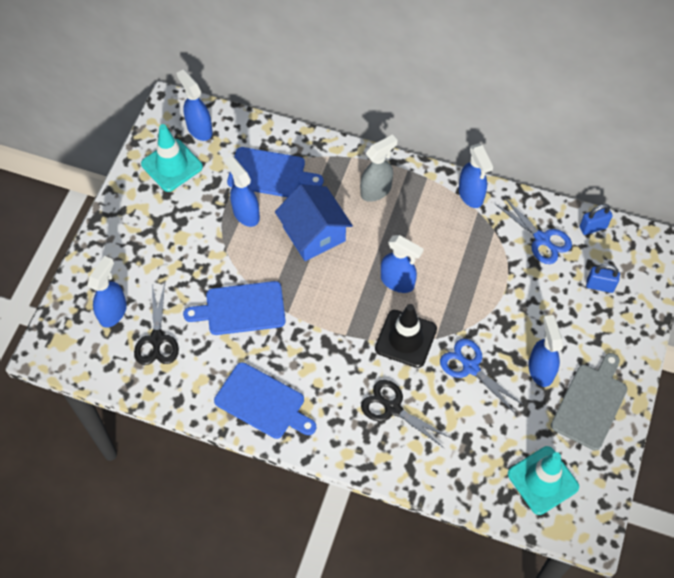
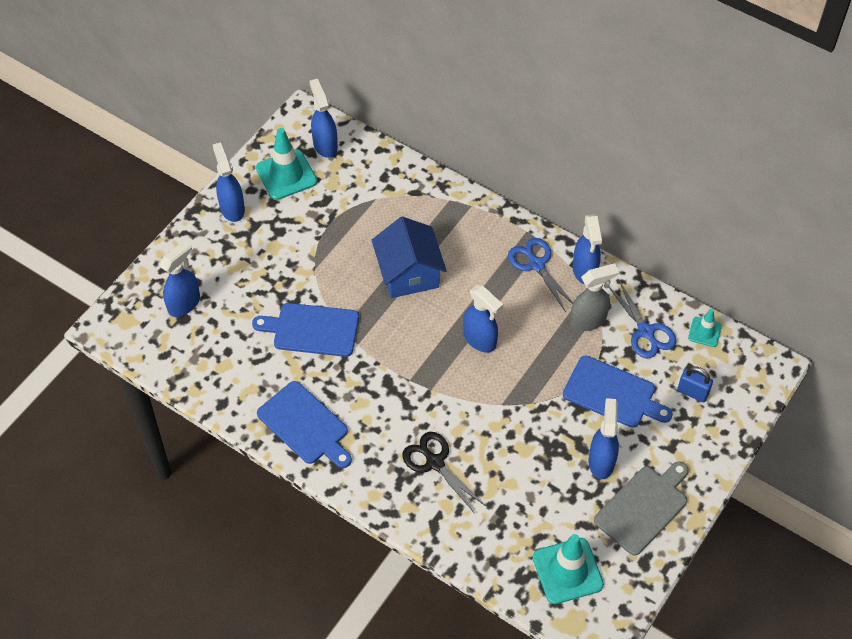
camera: 15 degrees right, 5 degrees down
black scissors [134,283,179,365] -> none
blue spray bottle [225,156,260,227] -> blue spray bottle moved to [213,142,245,222]
blue cutting board [227,147,323,197] -> blue cutting board moved to [563,356,673,428]
grey spray bottle [360,135,398,202] -> grey spray bottle moved to [570,263,619,331]
black traffic cone [375,304,437,368] -> none
blue scissors [440,339,524,413] -> blue scissors moved to [508,238,573,312]
blue padlock [580,204,613,235] -> turquoise traffic cone [688,309,722,347]

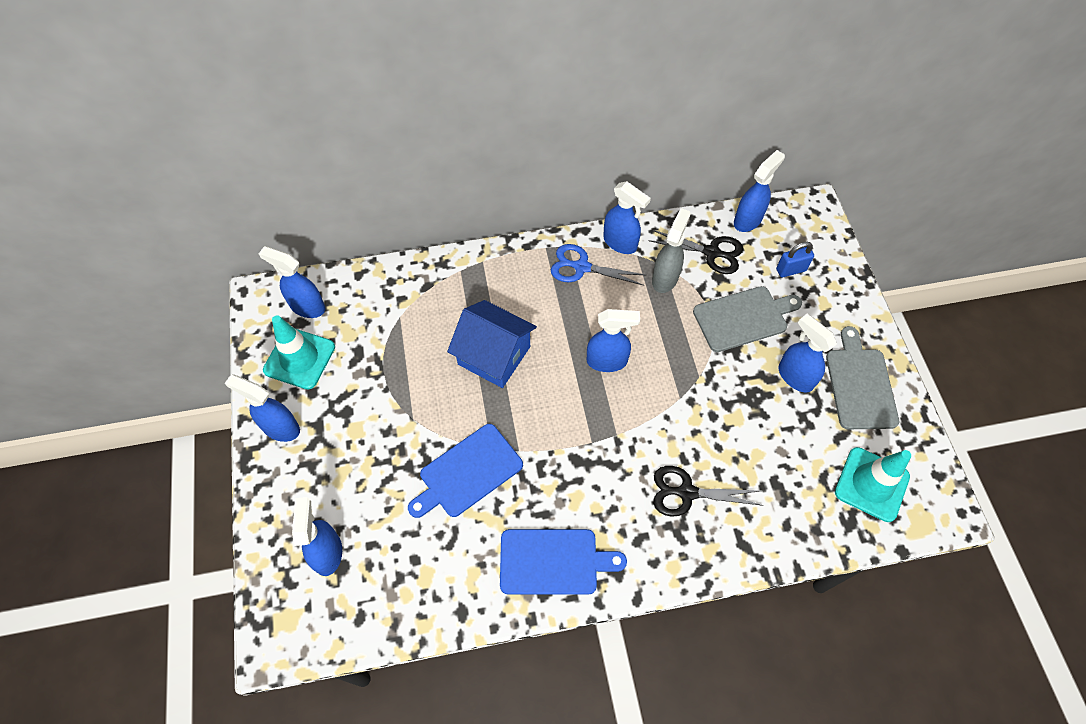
camera: 45 degrees left, 5 degrees up
blue cutting board [563,356,673,428] -> grey cutting board [693,286,802,352]
blue scissors [609,280,676,359] -> black scissors [648,230,743,274]
turquoise traffic cone [688,309,722,347] -> blue spray bottle [734,150,785,232]

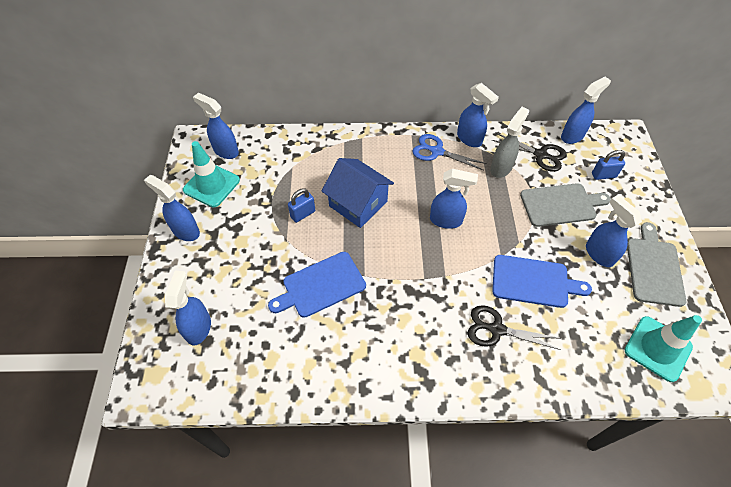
camera: 10 degrees right, 5 degrees down
blue cutting board [500,529,627,595] -> blue cutting board moved to [492,255,592,308]
none -> blue padlock [288,188,315,223]

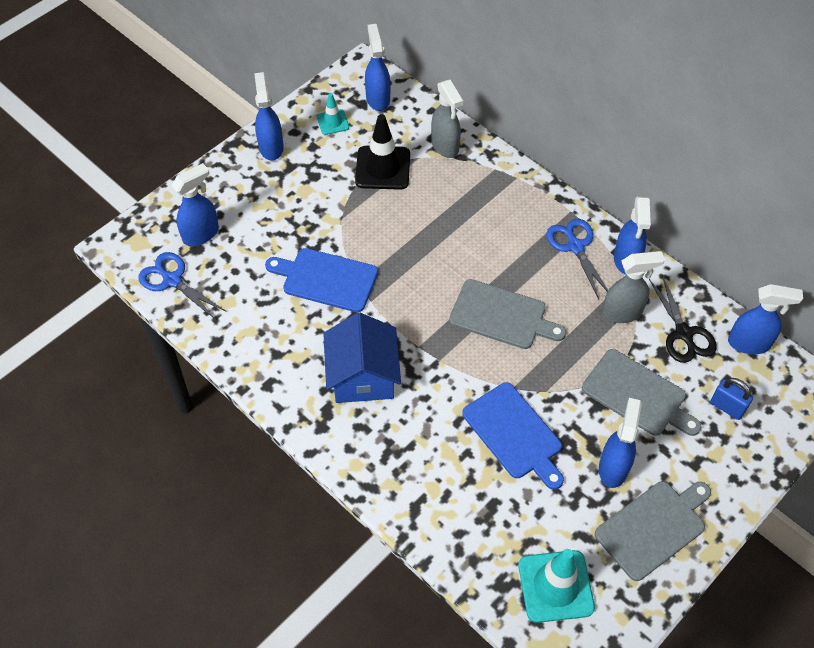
camera: 45 degrees right, 0 degrees up
turquoise traffic cone [183,141,240,207] -> turquoise traffic cone [317,93,349,135], size x0.55
blue padlock [288,188,315,223] -> none
blue house [322,158,394,228] -> blue house moved to [323,312,401,403]
blue spray bottle [430,169,478,229] -> grey cutting board [449,279,566,349]
black scissors [468,305,561,350] -> none
none -> blue scissors [138,252,227,320]
none -> black traffic cone [355,114,410,190]
none -> grey spray bottle [431,80,463,158]

